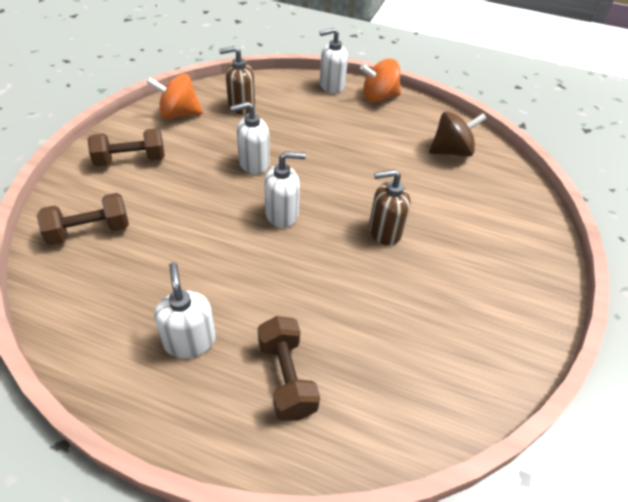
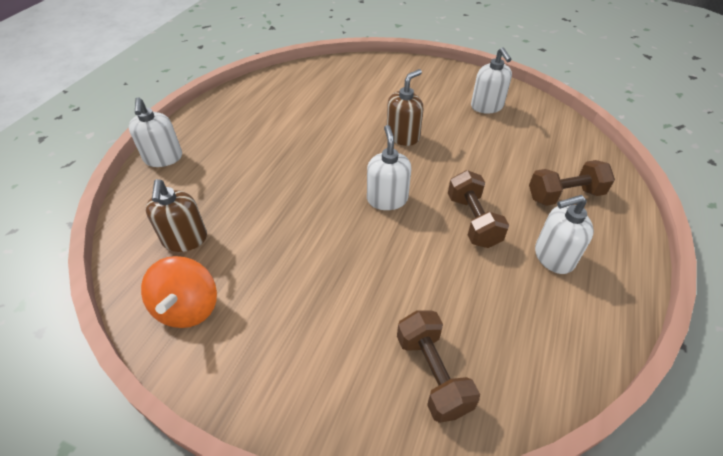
camera: 85 degrees left, 0 degrees up
brown dumbbell [88,128,165,167] -> brown dumbbell moved to [448,170,509,248]
white soap dispenser [230,102,270,174] -> white soap dispenser moved to [471,47,512,114]
orange spinning top [360,59,401,103] -> none
brown soap dispenser [369,170,411,245] -> brown soap dispenser turned 135 degrees counterclockwise [387,69,424,146]
brown spinning top [429,111,487,157] -> none

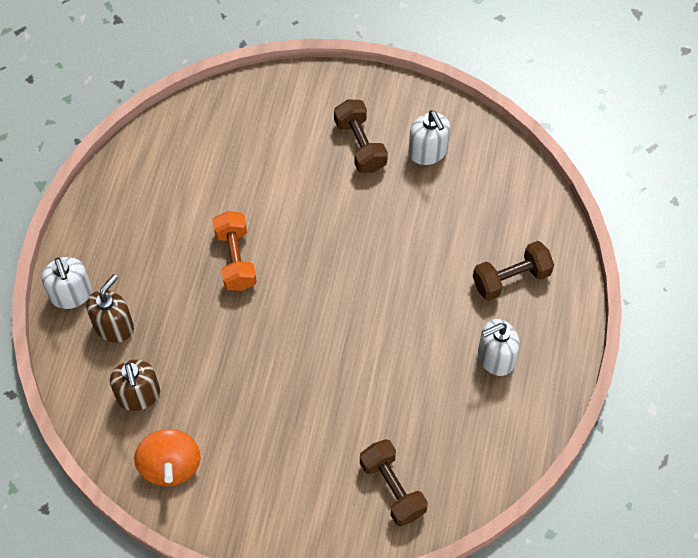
camera: 10 degrees left, 15 degrees up
white soap dispenser [367,125,411,210] -> none
brown soap dispenser [387,69,424,146] -> brown soap dispenser moved to [86,274,134,343]
brown dumbbell [448,170,509,248] -> brown dumbbell moved to [334,100,388,173]
none -> orange dumbbell [212,211,257,291]

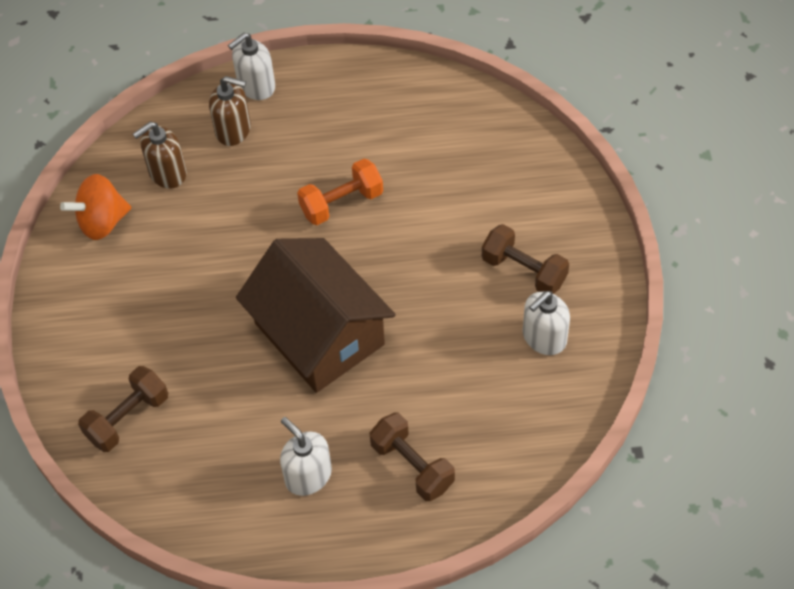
camera: 75 degrees right, 5 degrees down
brown dumbbell [334,100,388,173] -> brown dumbbell turned 75 degrees clockwise [482,224,569,294]
none -> brown house [236,238,396,393]

